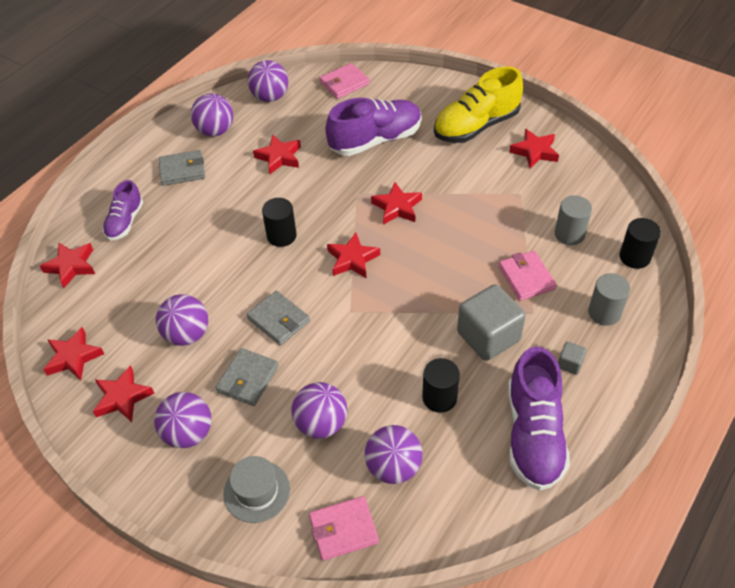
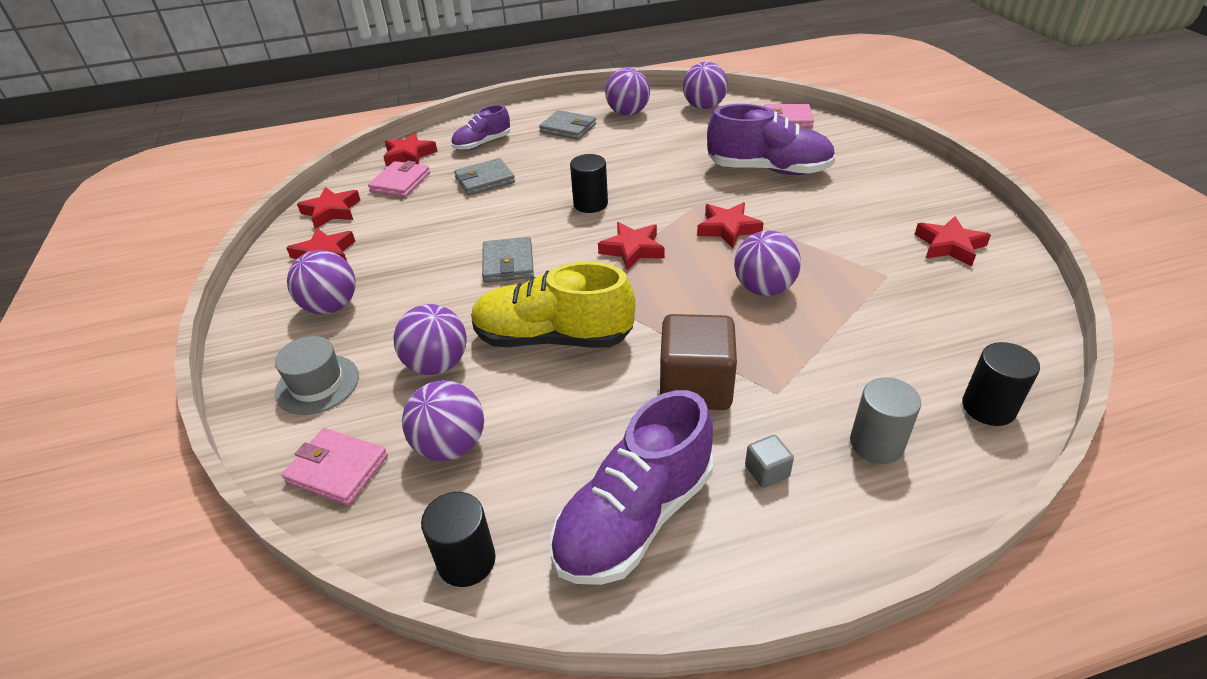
camera: 40 degrees right, 10 degrees down
purple ball [156,294,208,346] -> purple ball moved to [734,231,801,296]
grey wallet [215,348,279,406] -> grey wallet moved to [454,158,515,195]
red star [253,134,301,174] -> none
black cylinder [422,358,460,413] -> black cylinder moved to [421,492,496,587]
yellow shoe [434,66,523,143] -> yellow shoe moved to [471,262,635,348]
grey cube [457,284,526,361] -> brown cube [660,314,737,410]
pink wallet [499,251,557,301] -> pink wallet moved to [368,161,430,197]
grey cylinder [555,195,592,245] -> none

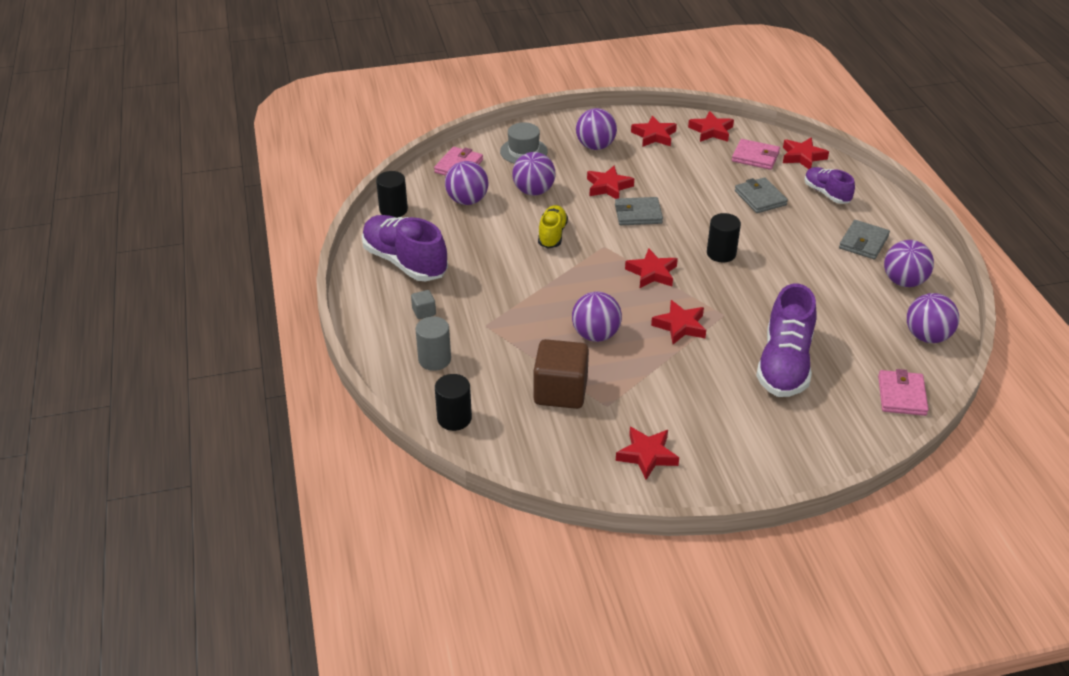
camera: 90 degrees right, 0 degrees up
yellow shoe [471,262,635,348] -> yellow shoe [538,205,568,249], size x0.58
brown cube [660,314,737,410] -> brown cube moved to [534,339,589,409]
none -> red star [587,165,634,199]

